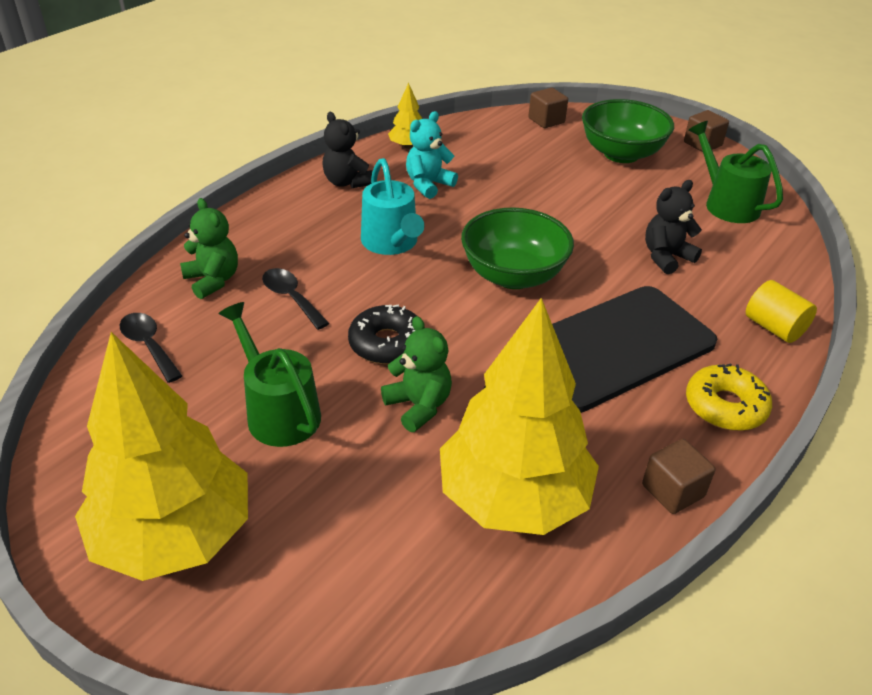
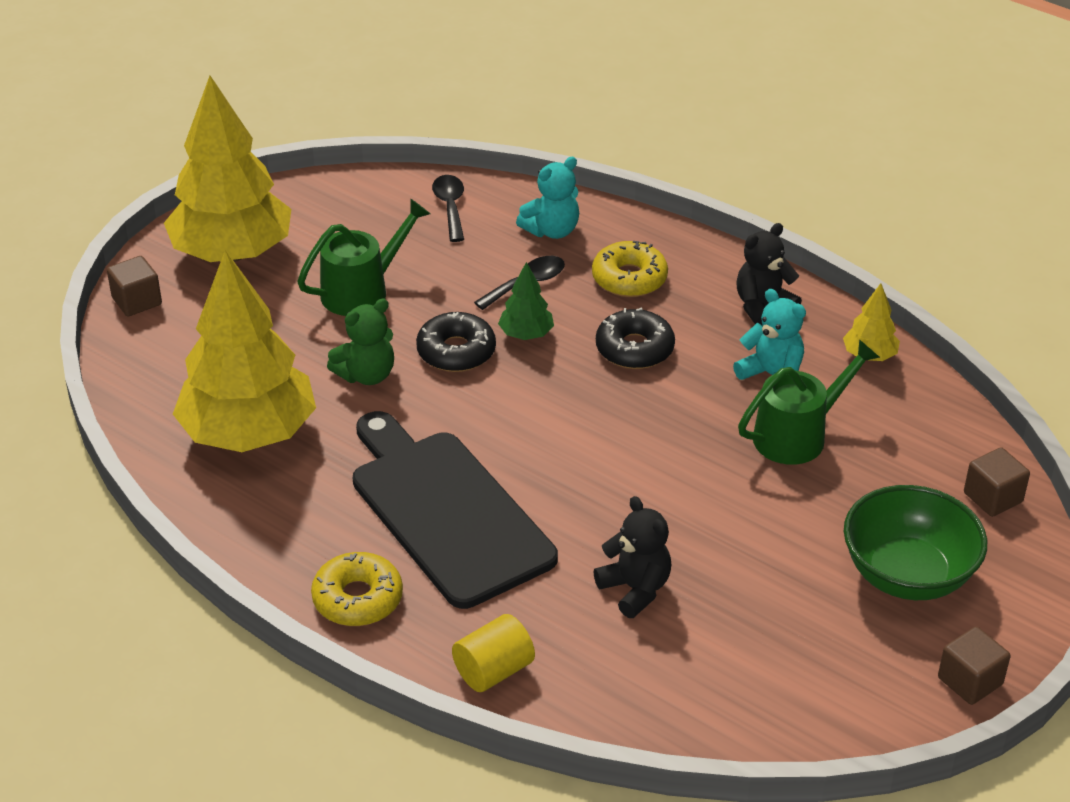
camera: 90 degrees right, 0 degrees up
black spoon [120,313,182,383] -> black spoon turned 60 degrees counterclockwise [432,175,464,242]
green teddy bear [180,198,238,299] -> turquoise teddy bear [516,157,579,239]
turquoise watering can [361,158,424,255] -> black donut [596,307,675,369]
green bowl [461,208,574,289] -> none
brown cube [642,439,715,514] -> brown cube moved to [107,256,162,316]
green watering can [688,121,783,223] -> green watering can moved to [738,339,880,465]
none -> green tree [498,262,554,340]
none -> yellow donut [592,241,668,297]

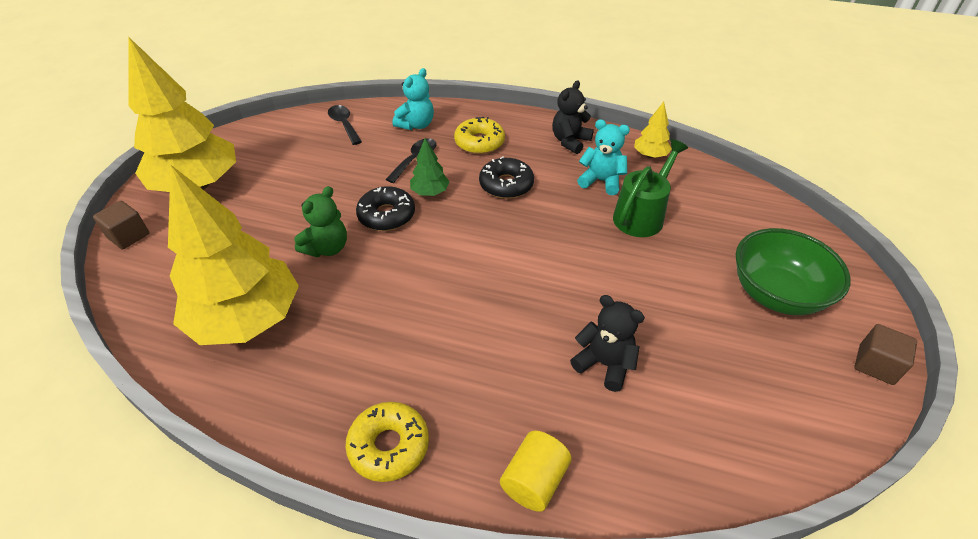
camera: 20 degrees left, 5 degrees up
green watering can [297,199,430,316] -> none
black cutting board [353,411,558,609] -> none
brown cube [964,447,1030,517] -> none

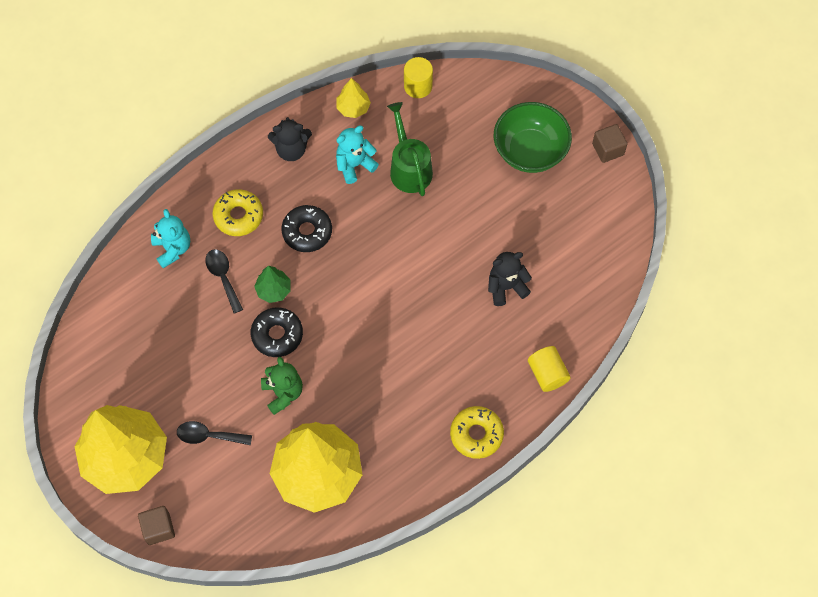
camera: 55 degrees left, 20 degrees up
black spoon [328,105,362,145] -> black spoon moved to [177,421,252,445]
black teddy bear [552,80,594,154] -> black teddy bear turned 75 degrees counterclockwise [268,117,312,161]
none -> yellow cylinder [404,57,433,98]

